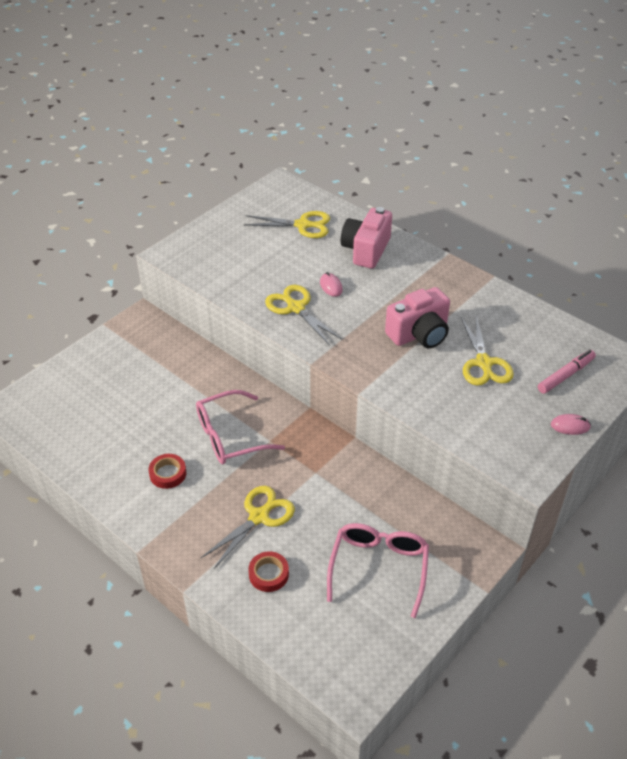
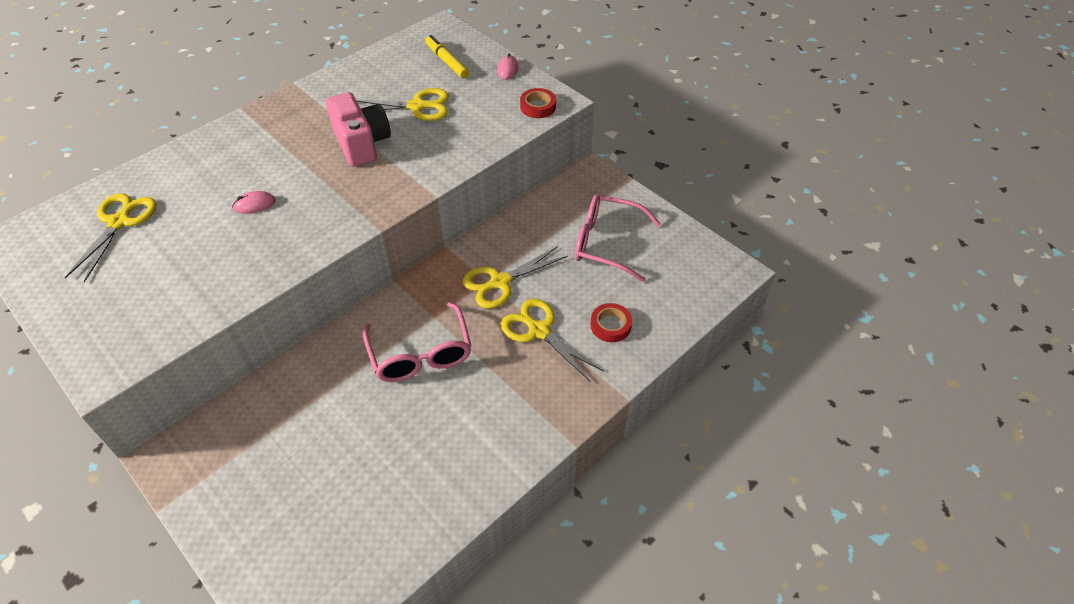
camera: 85 degrees left, 5 degrees up
red tape [148,454,186,489] -> red tape moved to [520,88,556,118]
yellow scissors [265,285,343,345] -> yellow scissors moved to [463,246,568,309]
pink camera [341,207,392,269] -> none
pink marker [538,350,596,394] -> yellow marker [425,35,469,79]

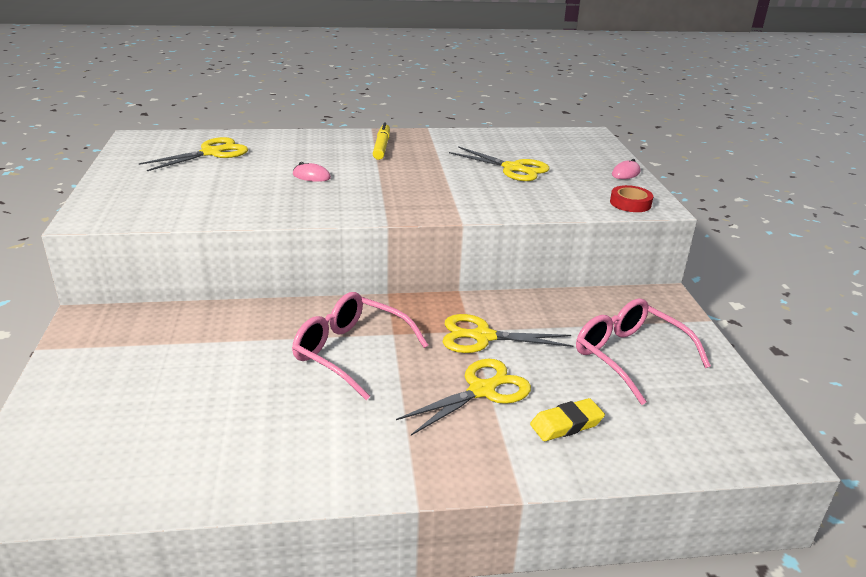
camera: 35 degrees right, 20 degrees down
pink camera [326,92,391,167] -> none
pink glasses [363,302,472,382] -> pink glasses turned 105 degrees clockwise [292,292,428,400]
yellow marker [425,35,469,79] -> yellow marker moved to [373,123,390,160]
yellow scissors [501,299,604,382] -> yellow scissors turned 60 degrees clockwise [396,359,531,436]
red tape [591,303,632,342] -> yellow eraser [530,398,605,441]

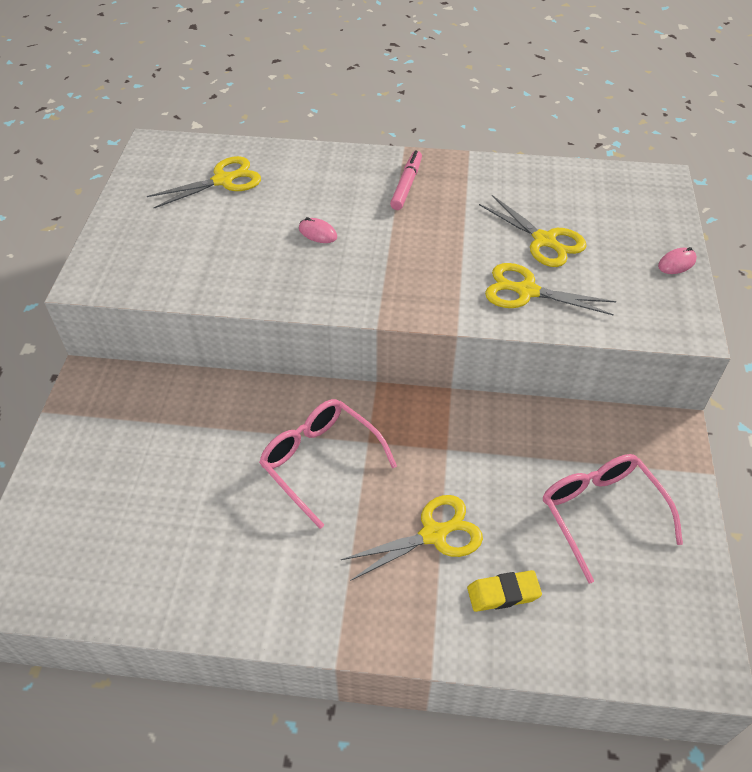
camera: 15 degrees right, 20 degrees up
yellow marker [373,123,390,160] -> pink marker [390,151,422,210]
yellow scissors [443,314,573,353] -> yellow scissors moved to [485,263,616,316]
red tape [610,185,654,212] -> none

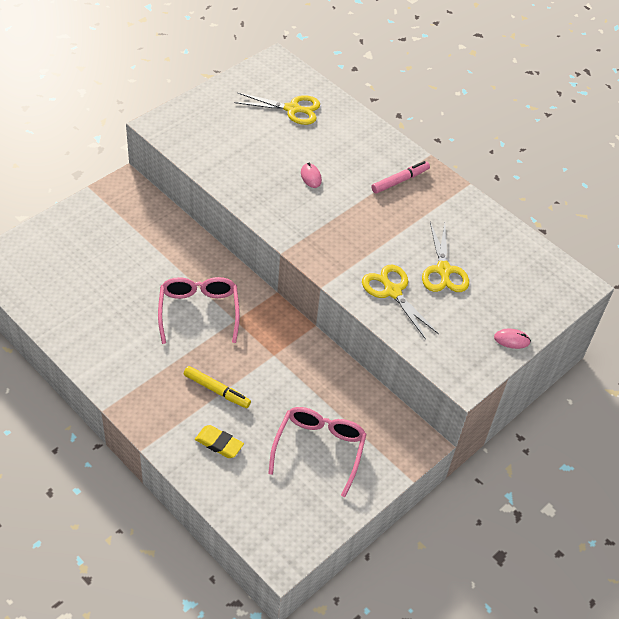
camera: 35 degrees right, 0 degrees up
yellow scissors [341,495,483,581] -> yellow marker [184,366,251,408]

